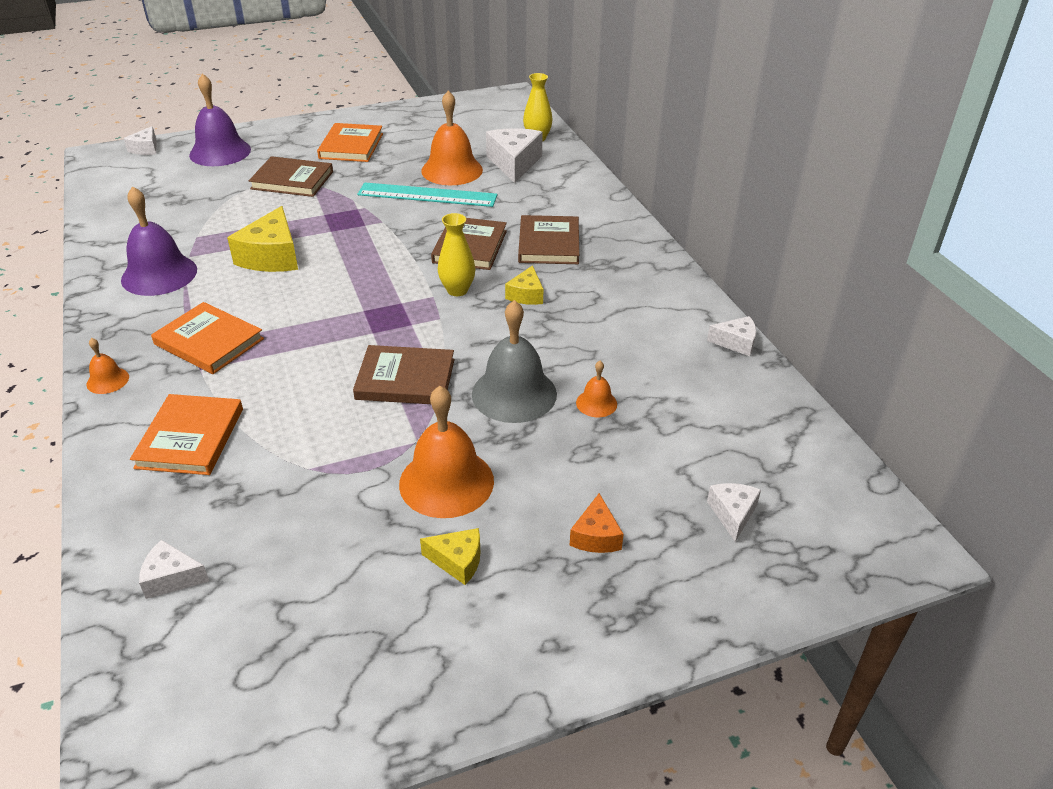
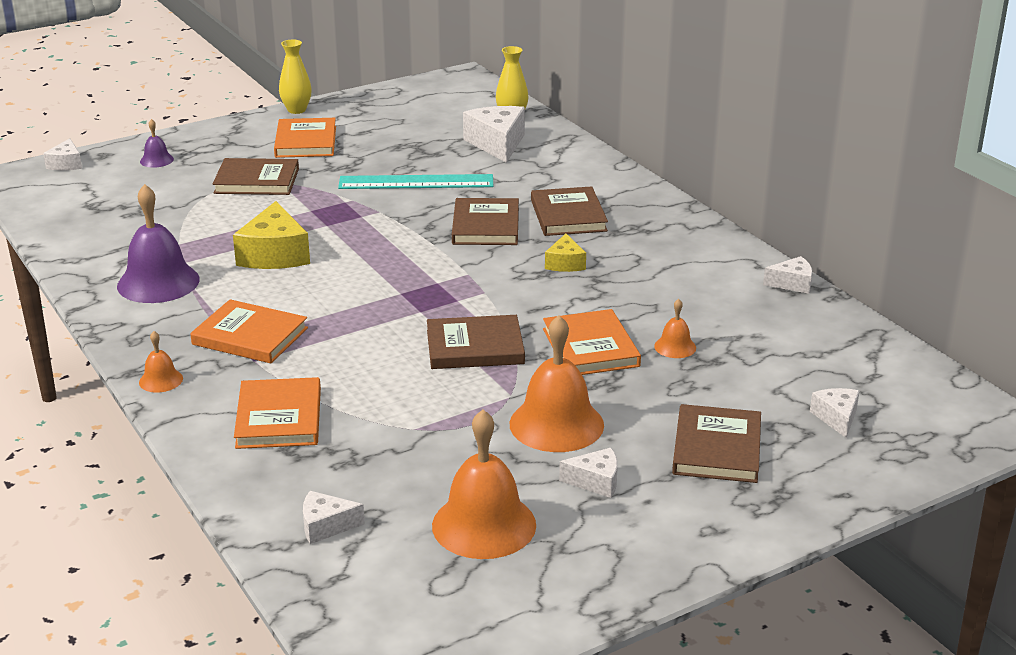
camera: 10 degrees left, 10 degrees down
purple bell [189,73,251,166] -> purple bell [140,119,174,168], size x0.48
yellow cheese [420,528,480,585] -> white cheese [559,448,618,498]
orange bell [421,91,483,185] -> orange bell moved to [432,409,536,559]
yellow vase [438,213,475,296] -> yellow vase moved to [279,40,312,114]
grey bell [472,300,557,423] -> orange book [543,309,641,375]
orange cheese [570,493,624,553] -> brown book [672,404,761,483]

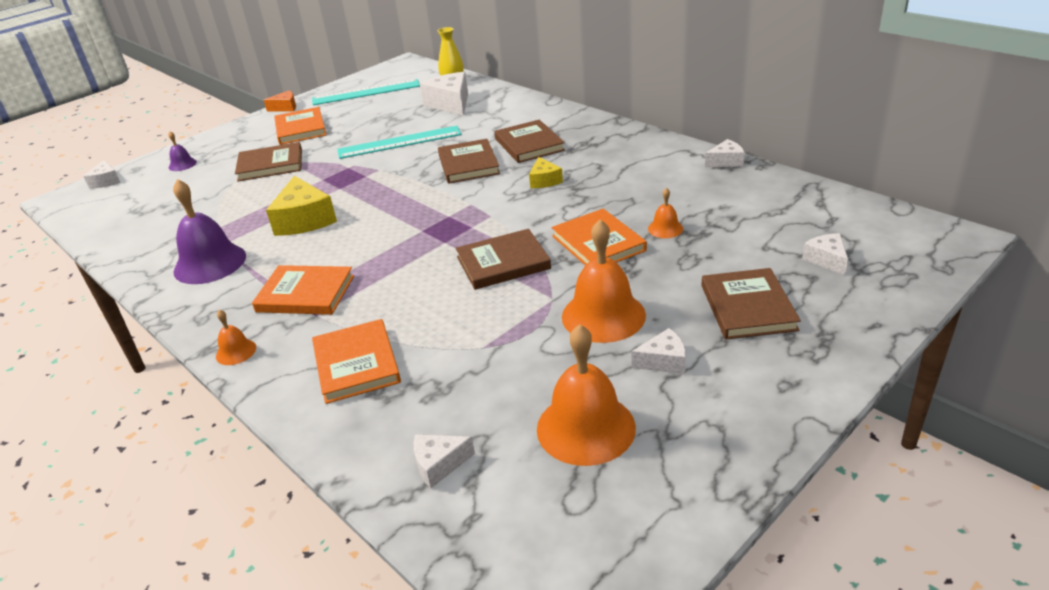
camera: 10 degrees left, 5 degrees up
yellow vase [279,40,312,114] -> orange cheese [264,90,296,112]
none -> turquoise ruler [312,79,420,105]

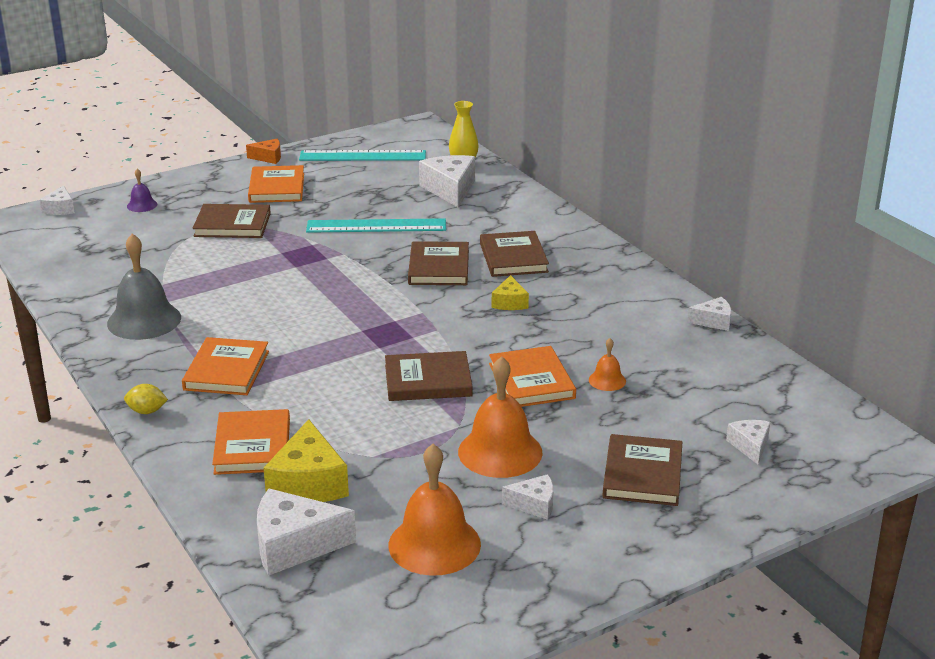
camera: 10 degrees right, 5 degrees down
purple bell [173,179,246,284] -> grey bell [107,234,181,340]
orange bell [216,310,256,365] -> yellow lemon [124,384,168,414]
orange book [252,265,354,315] -> orange book turned 75 degrees clockwise [182,337,269,395]
yellow cheese [266,176,337,236] -> yellow cheese moved to [263,419,349,502]
white cheese [414,435,475,488] -> white cheese [257,488,356,576], size x1.81

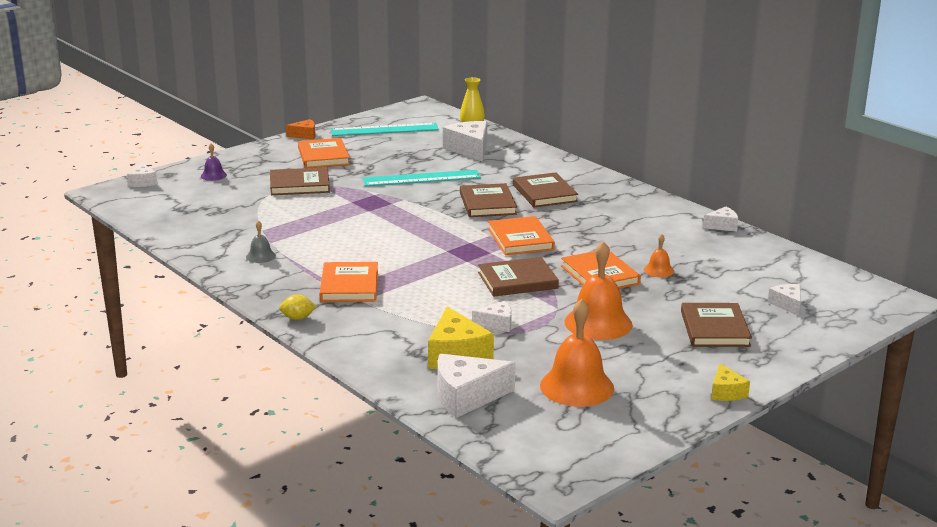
camera: 10 degrees left, 5 degrees down
grey bell [107,234,181,340] -> grey bell [246,220,276,263], size x0.48
orange book [212,409,290,475] -> orange book moved to [488,216,555,255]
yellow cheese [492,275,529,310] -> yellow cheese moved to [711,363,750,401]
white cheese [502,474,553,520] -> white cheese moved to [472,301,512,332]

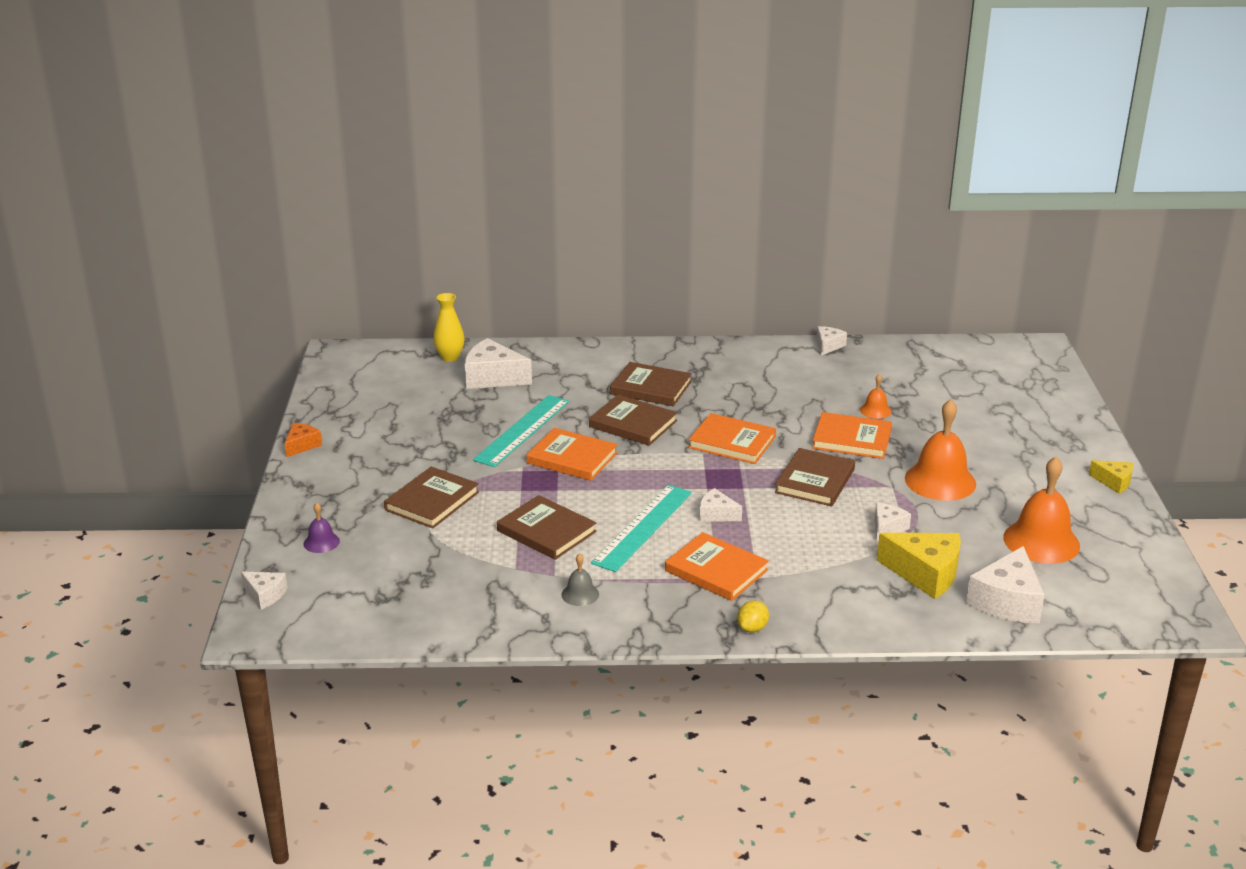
camera: 50 degrees left, 5 degrees up
orange book [298,138,350,168] -> orange book moved to [526,428,618,481]
turquoise ruler [331,123,439,136] -> turquoise ruler moved to [591,485,692,572]
brown book [681,303,752,347] -> brown book moved to [497,495,597,560]
white cheese [768,284,801,316] -> white cheese moved to [700,488,742,522]

